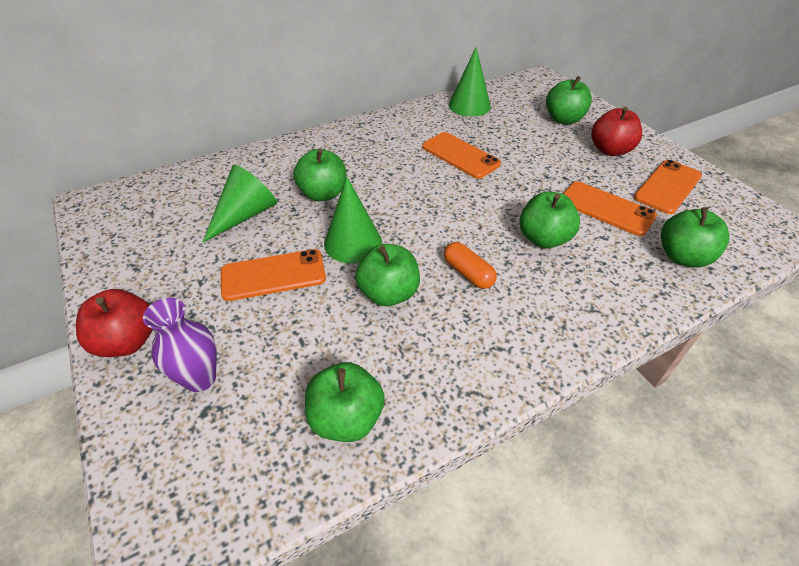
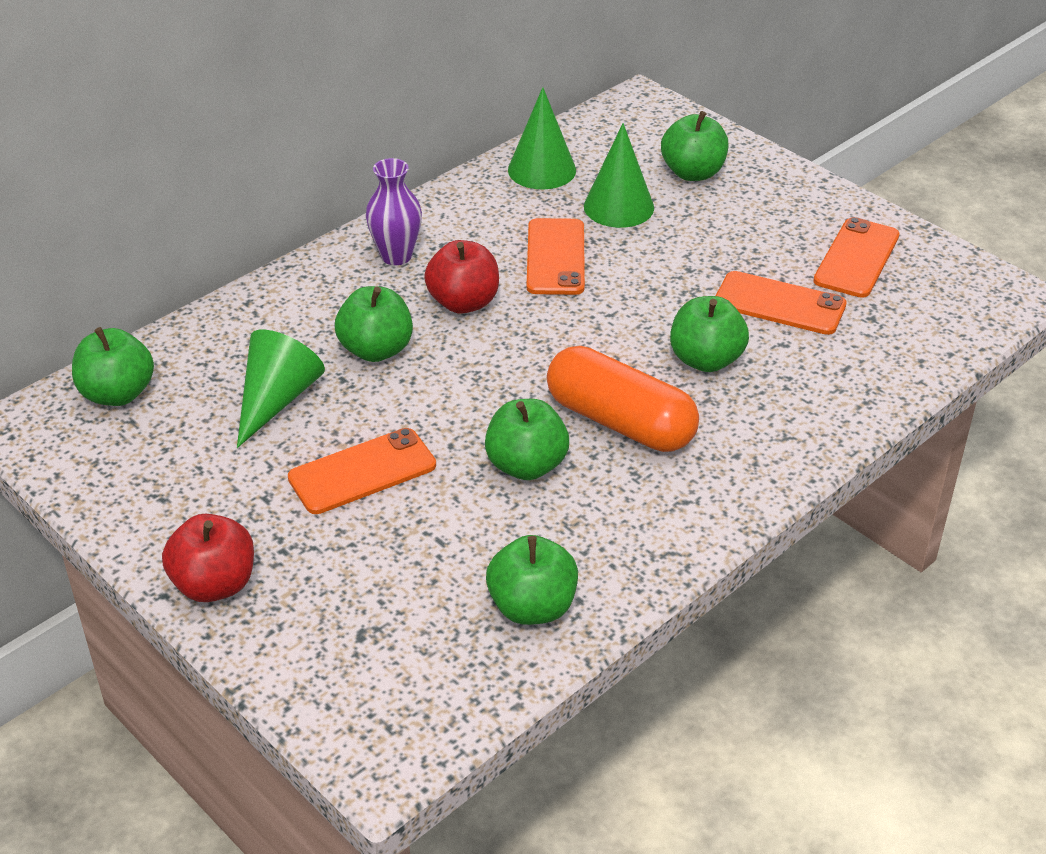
camera: 15 degrees left, 5 degrees down
purple vase [143,298,217,392] -> purple vase moved to [366,158,422,265]
green cone [324,177,382,263] -> green cone moved to [584,123,654,228]
orange phone [422,132,501,179] -> orange phone turned 60 degrees clockwise [527,218,585,295]
orange capsule [444,242,497,289] -> orange capsule [547,346,699,452], size x1.95
red apple [591,107,642,156] -> red apple moved to [424,240,499,314]
green apple [661,207,729,268] -> green apple moved to [72,327,154,406]

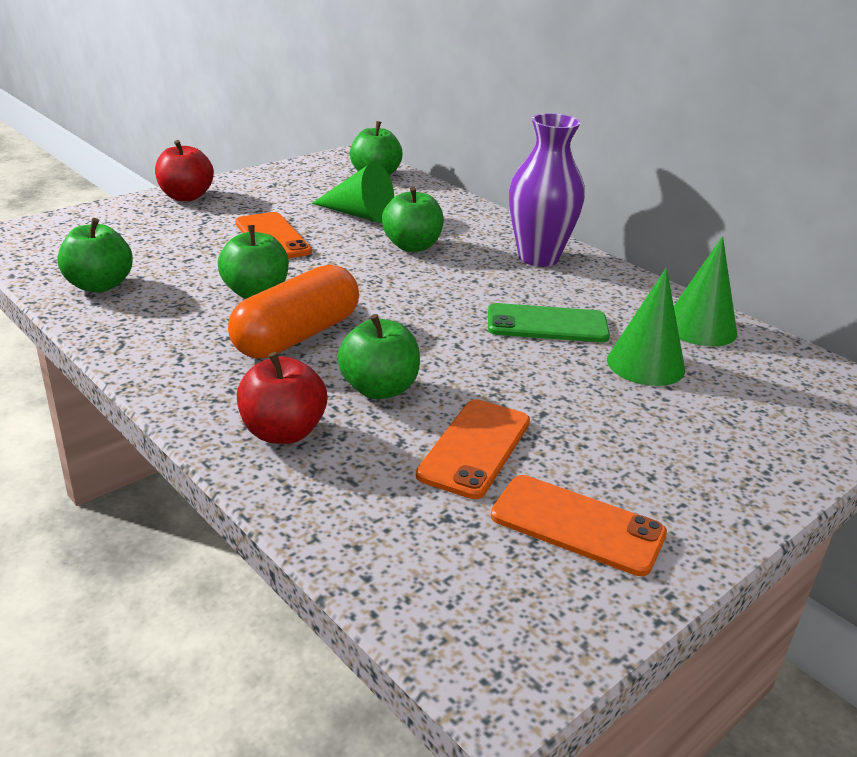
camera: 90 degrees right, 10 degrees down
purple vase [366,158,422,265] -> purple vase [509,113,585,267], size x1.53
red apple [424,240,499,314] -> red apple moved to [237,352,327,444]
orange phone [527,218,585,295] -> green phone [488,303,610,342]
green apple [661,111,728,181] -> none

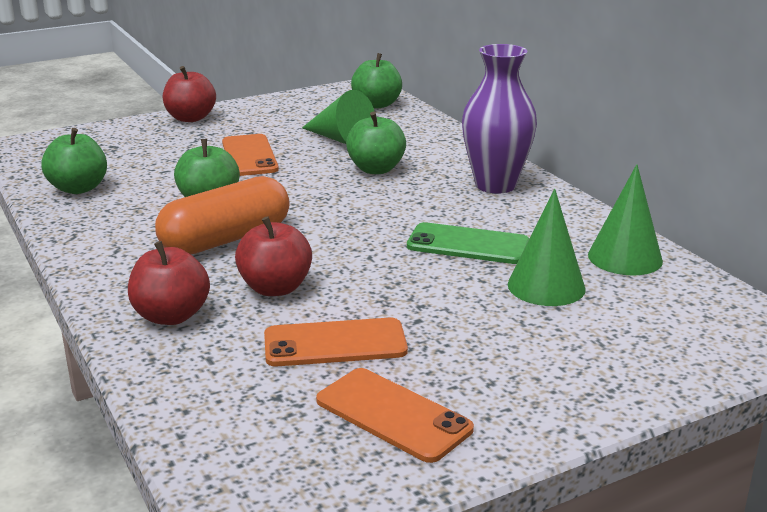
camera: 15 degrees right, 5 degrees down
green apple [337,314,420,399] -> red apple [235,216,312,296]
orange phone [416,399,530,499] -> orange phone turned 45 degrees clockwise [264,318,408,366]

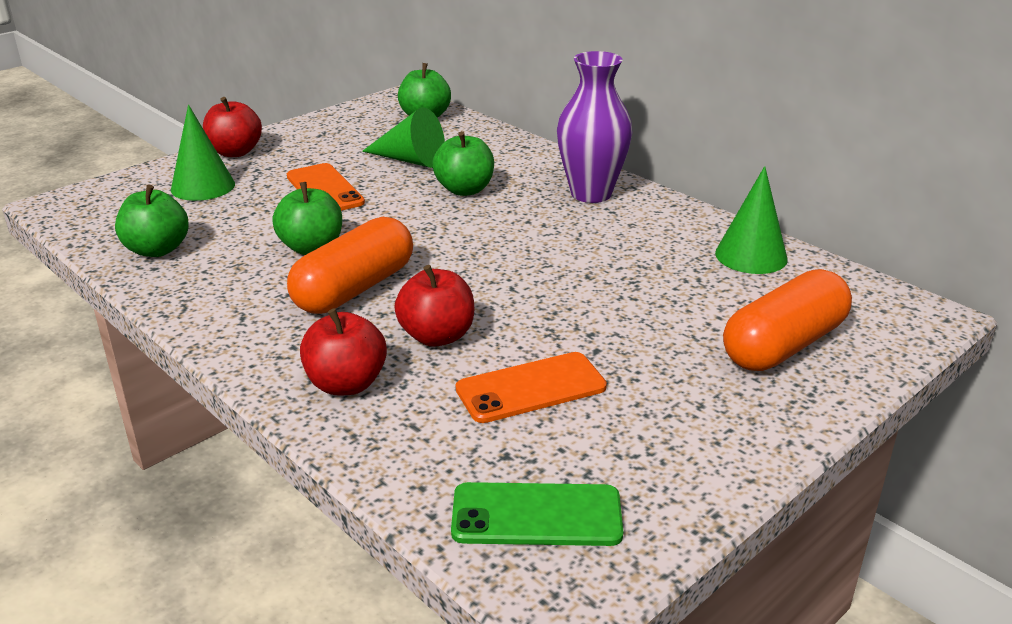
camera: 15 degrees left, 5 degrees up
orange phone [316,368,474,463] -> none
green phone [407,222,530,264] -> green phone moved to [451,482,623,546]
green cone [508,189,586,306] -> green cone moved to [171,105,235,201]
none -> orange capsule [723,269,852,371]

